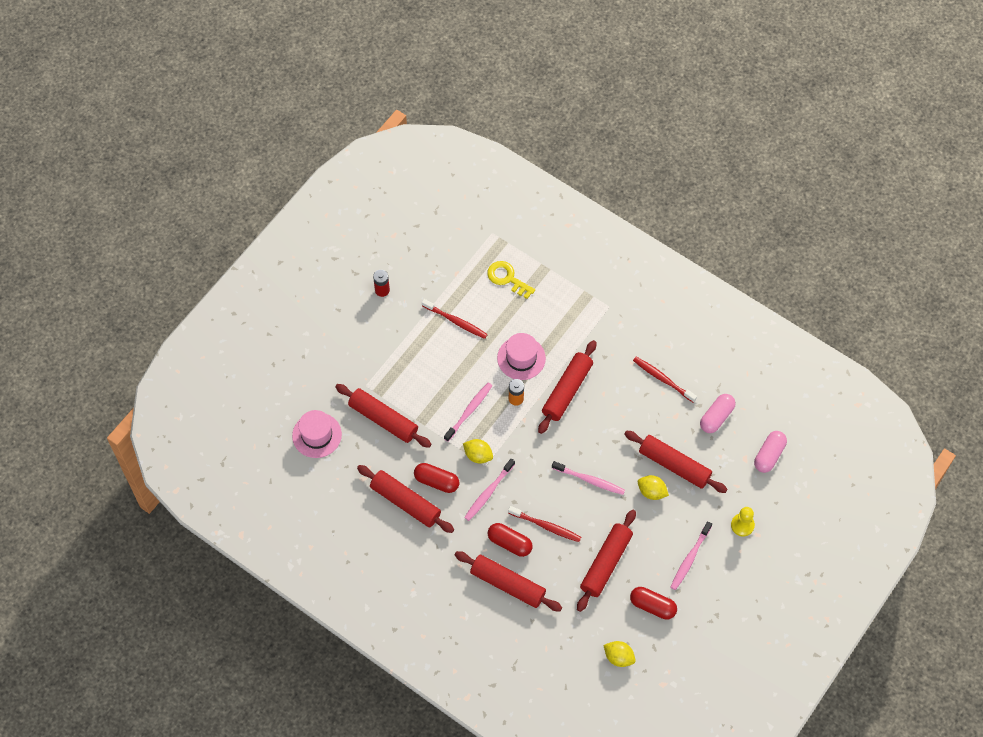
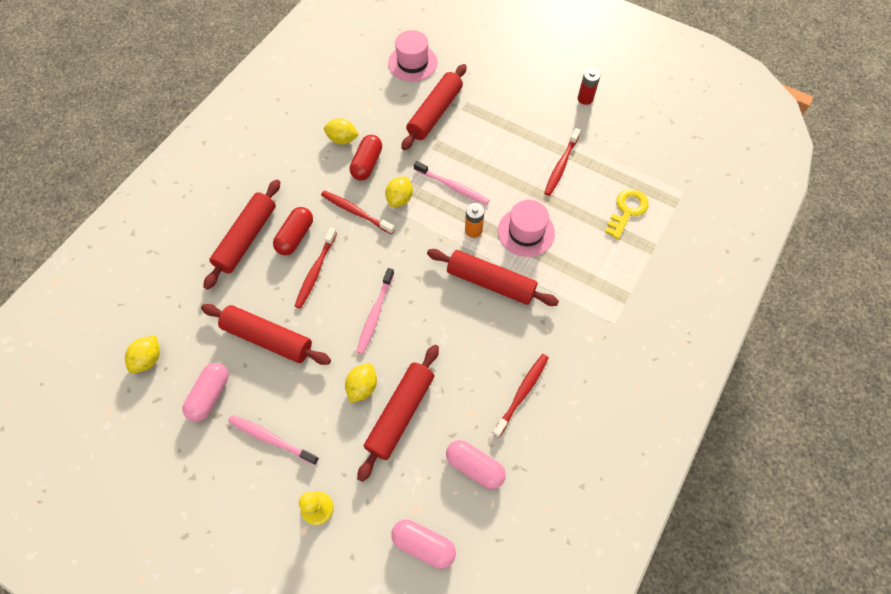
camera: 85 degrees right, 0 degrees up
red rolling pin [357,465,454,533] -> yellow lemon [324,118,359,145]
pink toothbrush [464,458,515,521] -> red toothbrush [321,190,395,234]
red capsule [630,587,677,620] -> pink capsule [182,363,229,422]

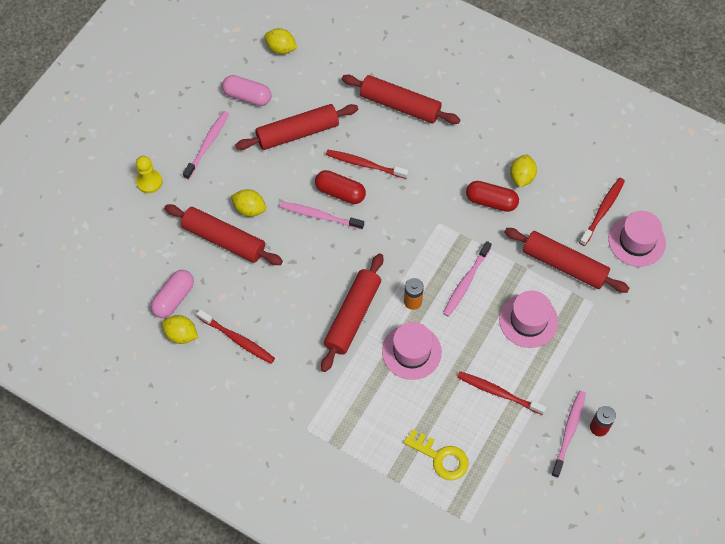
camera: 90 degrees right, 0 degrees up
red rolling pin [201,304,331,365] -> red rolling pin turned 45 degrees clockwise [235,104,358,150]
red capsule [273,207,313,255] -> red capsule moved to [315,170,366,204]
red toothbrush [321,190,395,234] -> red toothbrush moved to [579,178,625,246]
yellow lemon [385,177,413,207] -> yellow lemon moved to [162,315,198,344]
pink capsule [391,519,456,569] -> none
none -> pink hat [499,291,558,348]
none -> pink toothbrush [551,391,586,478]

